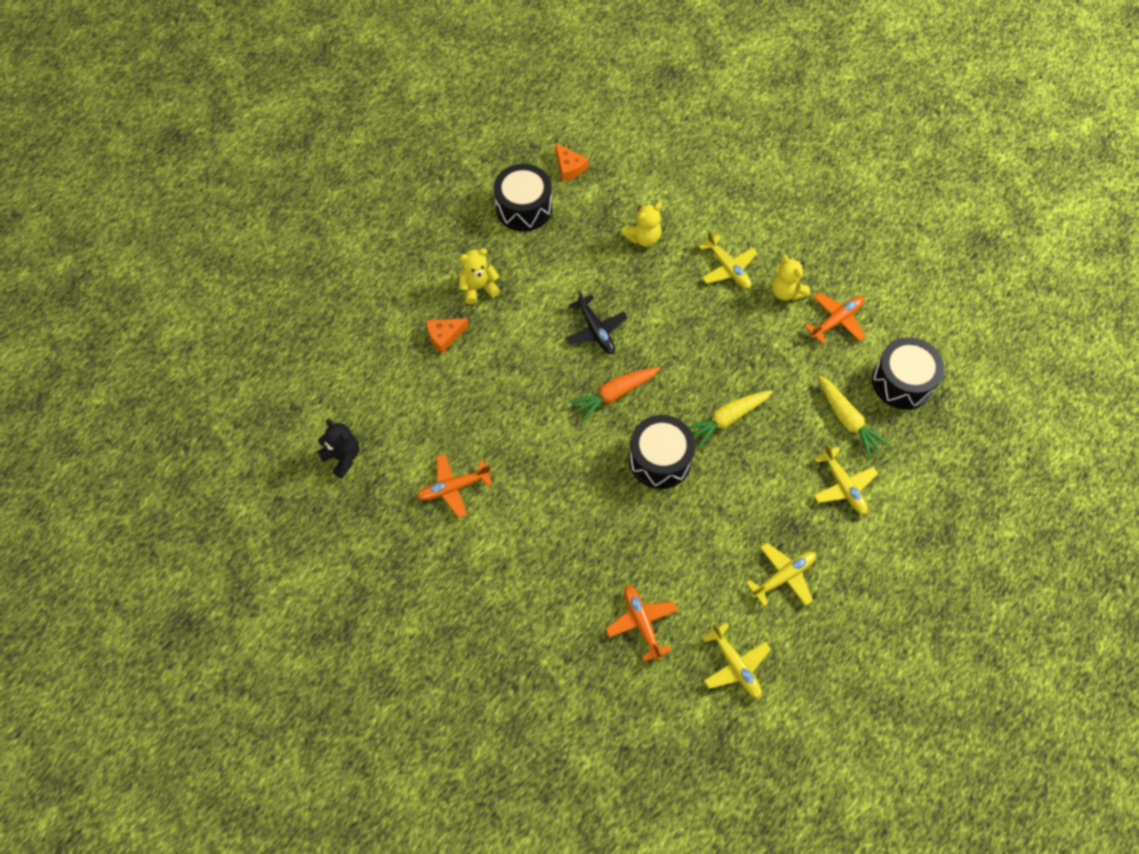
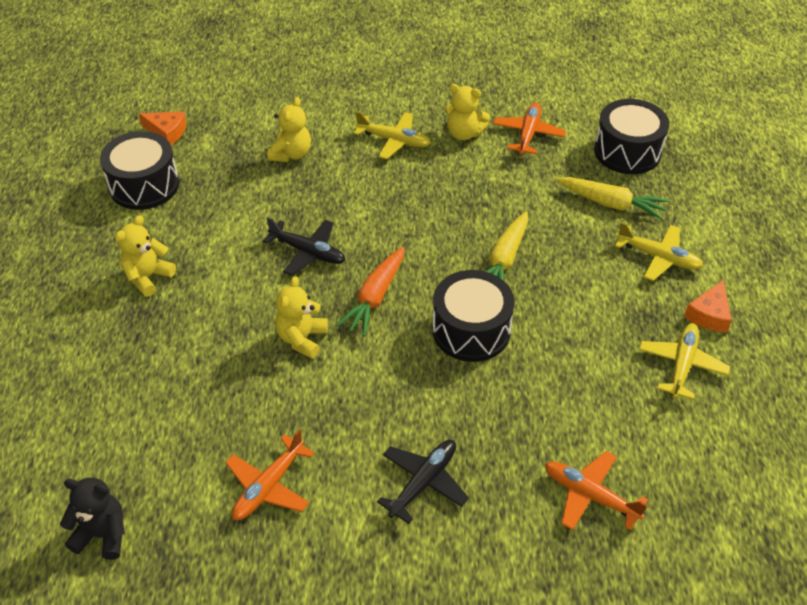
camera: 35 degrees left, 15 degrees down
orange cheese [426,318,469,353] -> orange cheese moved to [684,280,732,332]
yellow plane [702,622,771,698] -> none
none -> yellow teddy bear [275,276,328,359]
none -> black plane [377,440,469,524]

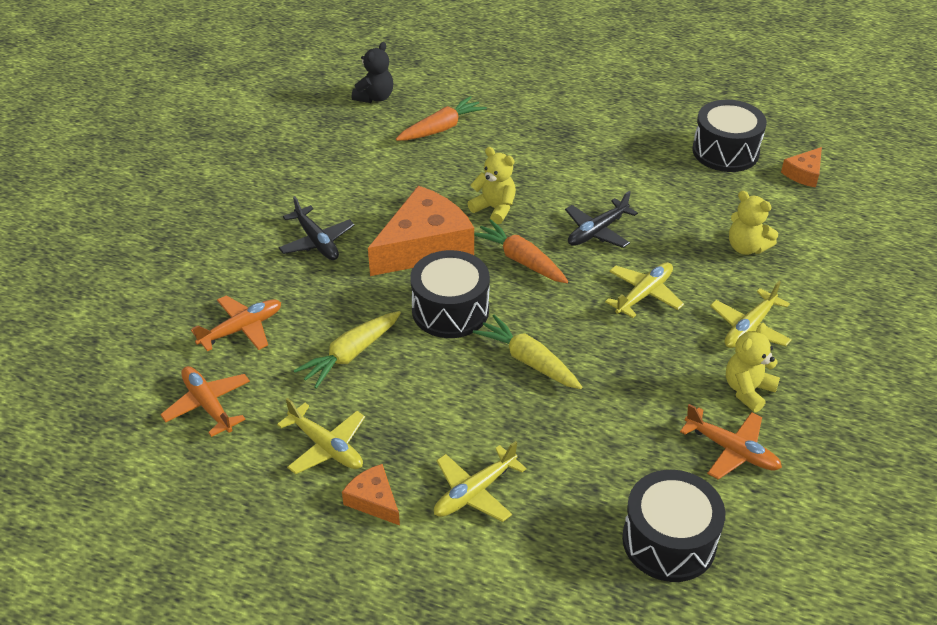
camera: 110 degrees right, 5 degrees down
yellow teddy bear [115,215,176,297] -> none
orange plane [225,429,315,520] -> orange plane moved to [160,366,250,437]
yellow carrot [557,177,669,220] -> yellow carrot moved to [294,311,401,389]
none -> orange cheese [368,186,474,276]
none -> orange carrot [396,96,487,141]
none -> yellow plane [605,262,684,318]

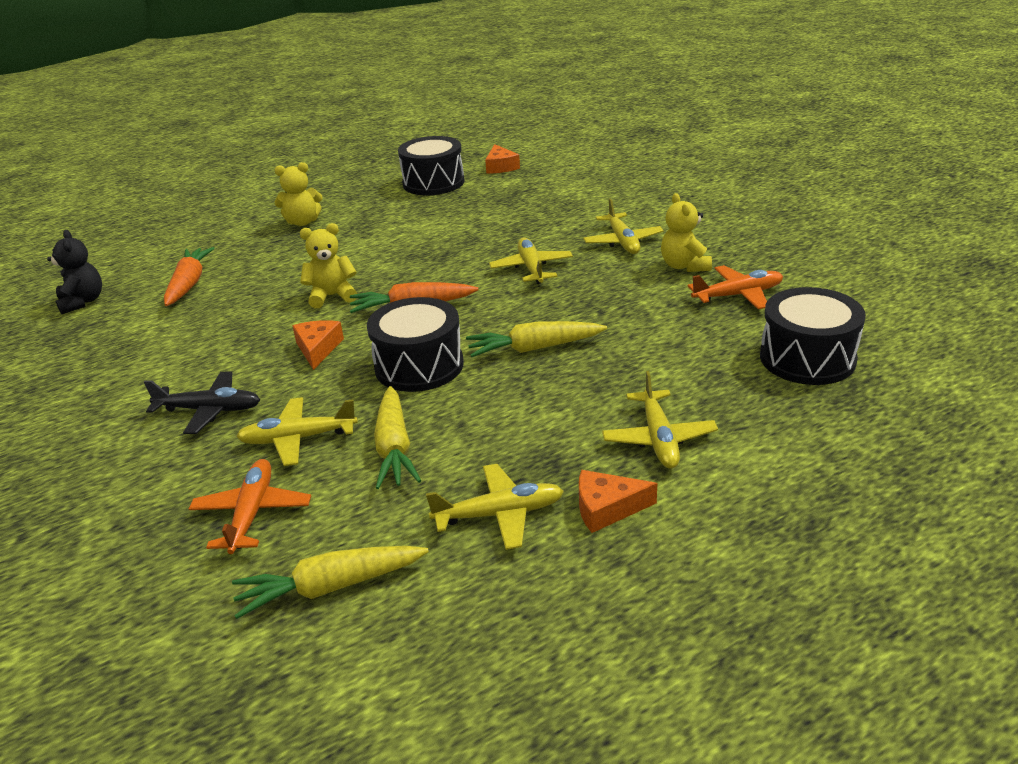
camera: 50 degrees left, 10 degrees down
orange plane [160,366,250,437] -> yellow carrot [232,546,429,619]
orange cheese [368,186,474,276] -> orange cheese [292,320,344,370], size x0.48
black plane [565,191,638,248] -> none
yellow teddy bear [729,191,778,255] -> yellow teddy bear moved to [275,162,322,226]
none -> yellow plane [236,397,358,466]

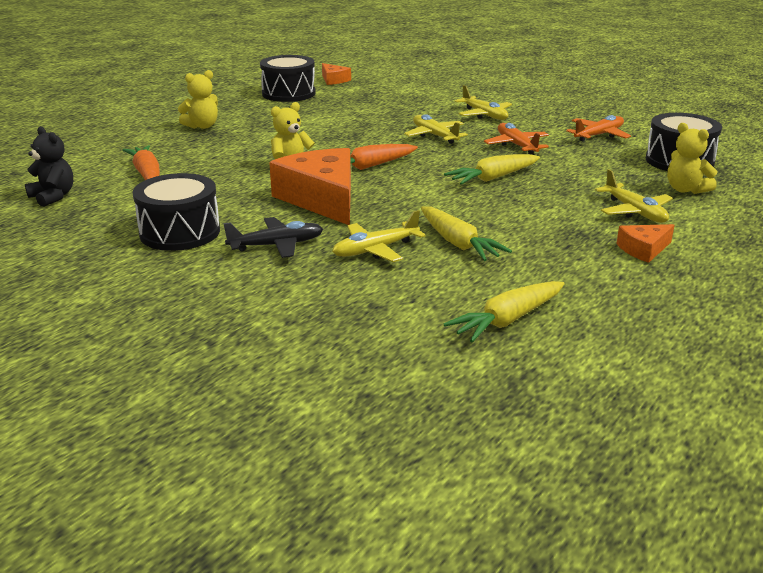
camera: 25 degrees left, 5 degrees down
orange plane [189,459,311,554] -> orange plane moved to [484,123,549,155]
orange cheese [292,320,344,370] -> orange cheese [269,148,351,225], size x2.10
black drum [367,297,464,392] -> black drum moved to [133,173,220,251]
yellow plane [426,464,564,550] -> none
yellow teddy bear [661,193,712,272] -> yellow teddy bear moved to [667,123,717,194]

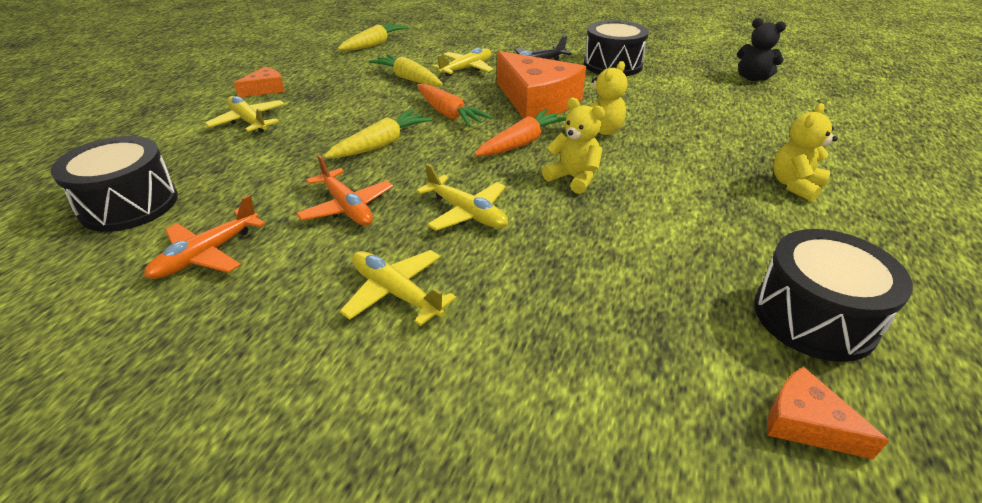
camera: 165 degrees right, 10 degrees up
orange carrot [122,145,160,180] -> orange carrot moved to [417,84,493,127]
yellow teddy bear [667,123,717,194] -> yellow teddy bear moved to [542,98,605,194]

